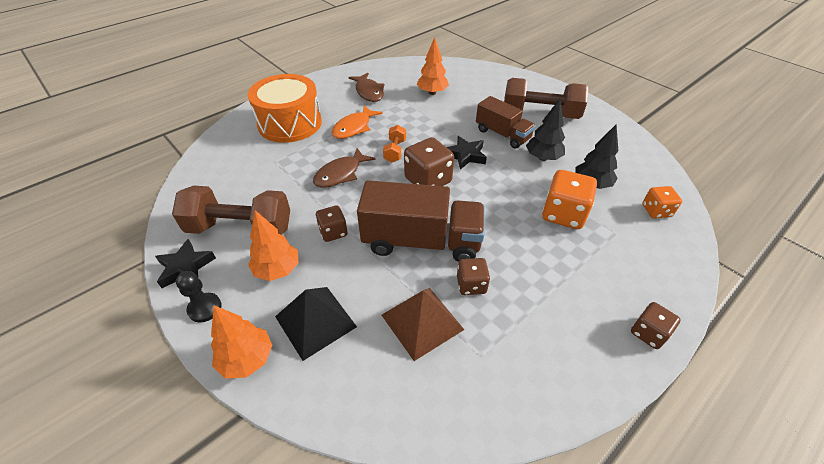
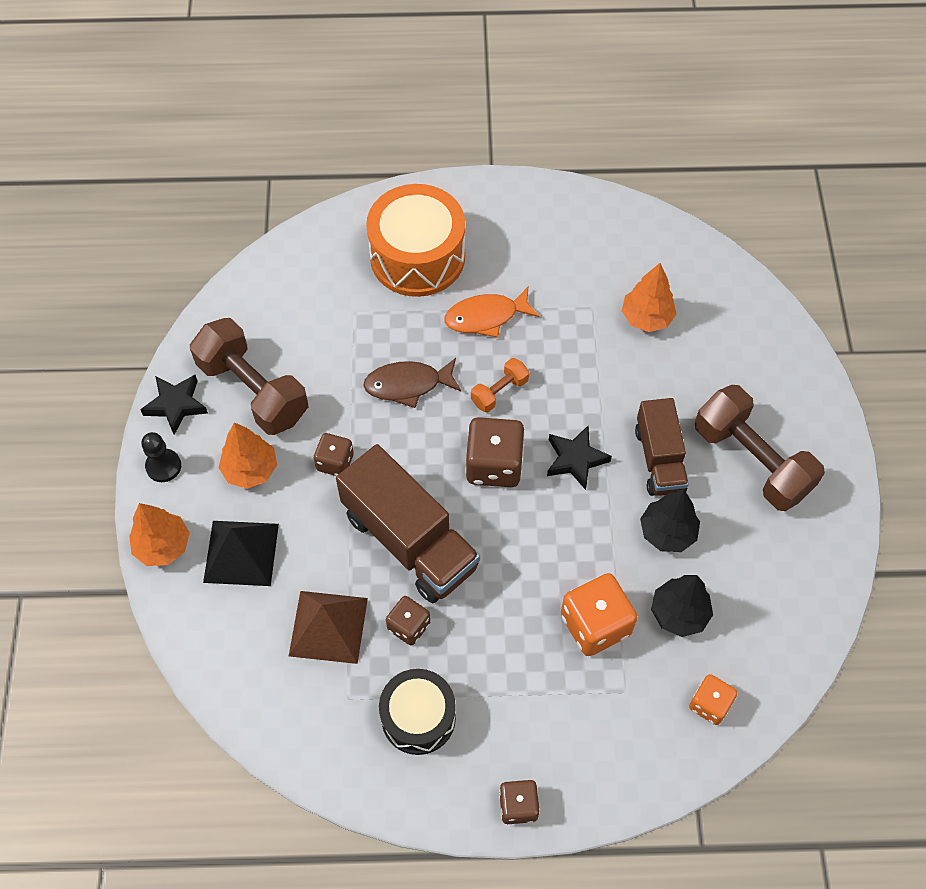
camera: 40 degrees right, 15 degrees up
brown fish [348,73,384,102] -> none
none -> black drum [379,669,456,755]

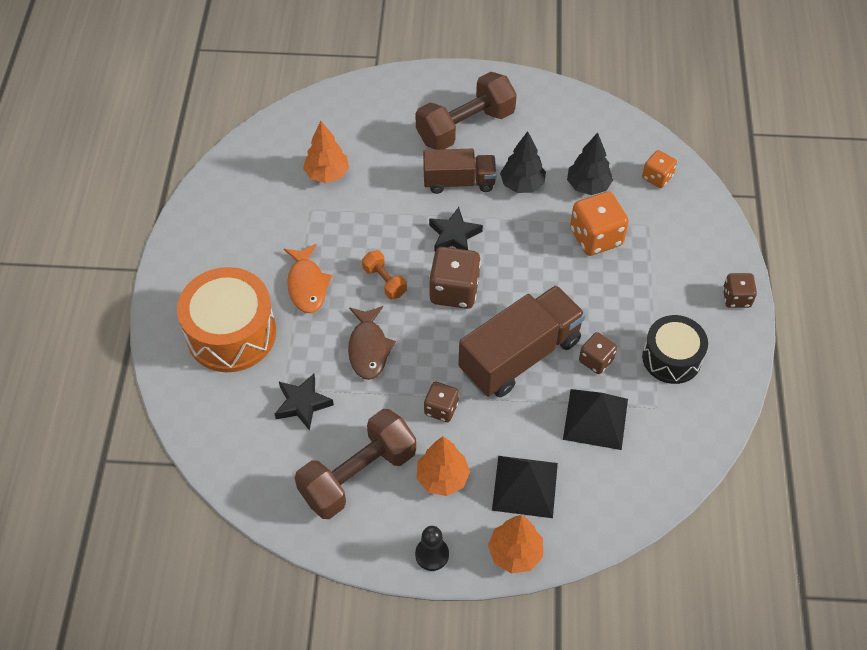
camera: 85 degrees left, 5 degrees down
black star [140,375,208,435] -> black star moved to [275,374,334,431]
brown pyramid [289,591,368,664] -> black pyramid [563,389,628,450]

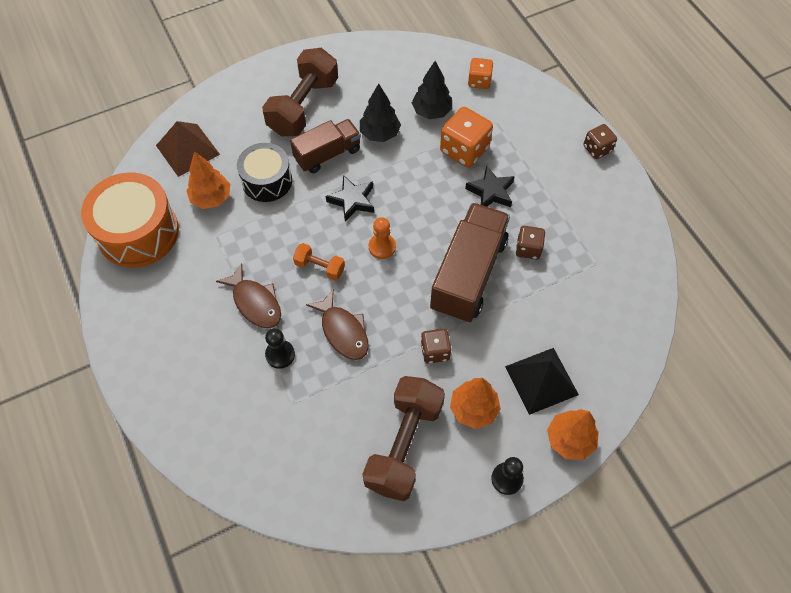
camera: 30 degrees left, 5 degrees up
orange drum [177,267,276,372] -> orange drum moved to [81,173,179,268]
black star [275,374,334,431] -> black star moved to [465,165,515,207]
orange fish [284,244,333,313] -> brown fish [216,263,281,328]
brown dice [429,247,481,309] -> orange pawn [369,217,396,259]
black pyramid [563,389,628,450] -> none
black drum [642,315,708,384] -> black drum moved to [237,143,292,202]
none -> brown pyramid [156,121,220,177]
none -> black pawn [265,328,295,369]

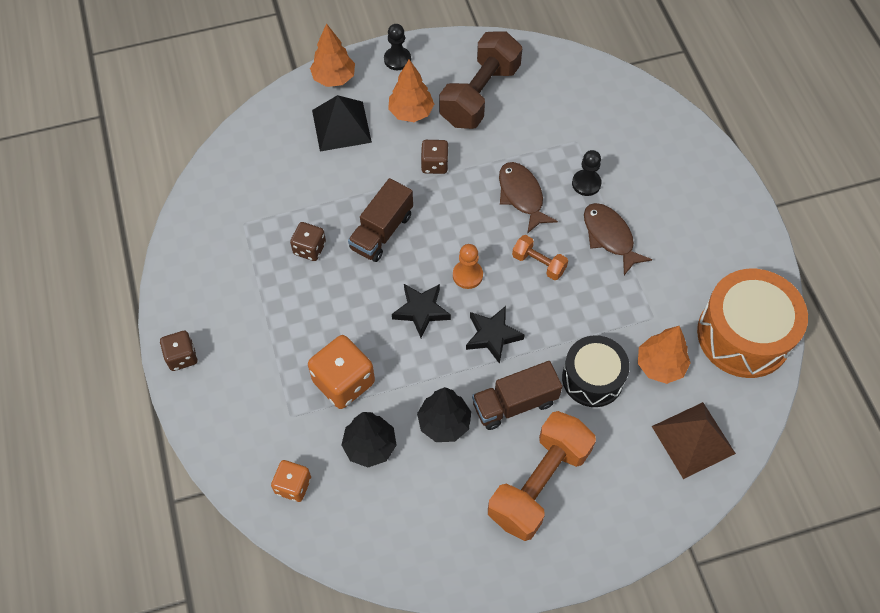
camera: 170 degrees left, 0 degrees up
brown dumbbell [262,48,338,136] -> orange dumbbell [488,411,596,541]
brown truck [430,203,510,323] -> brown truck [348,178,413,262], size x0.62
black star [465,165,515,207] -> black star moved to [392,284,451,338]

